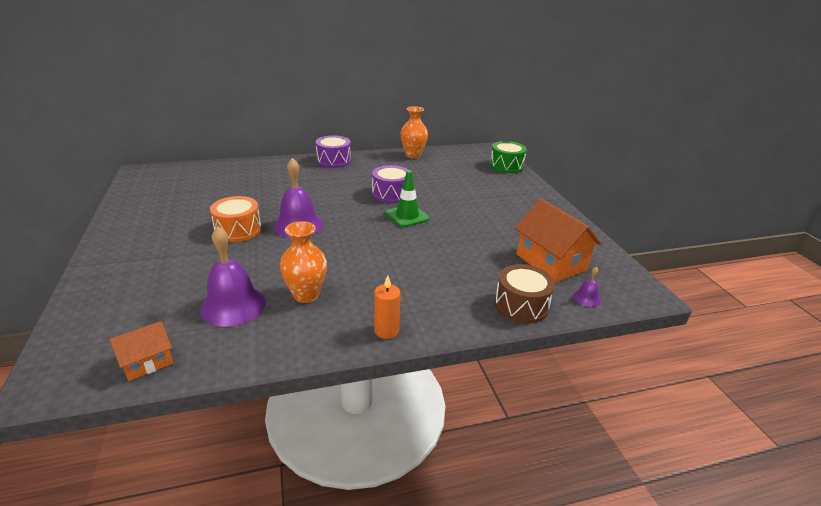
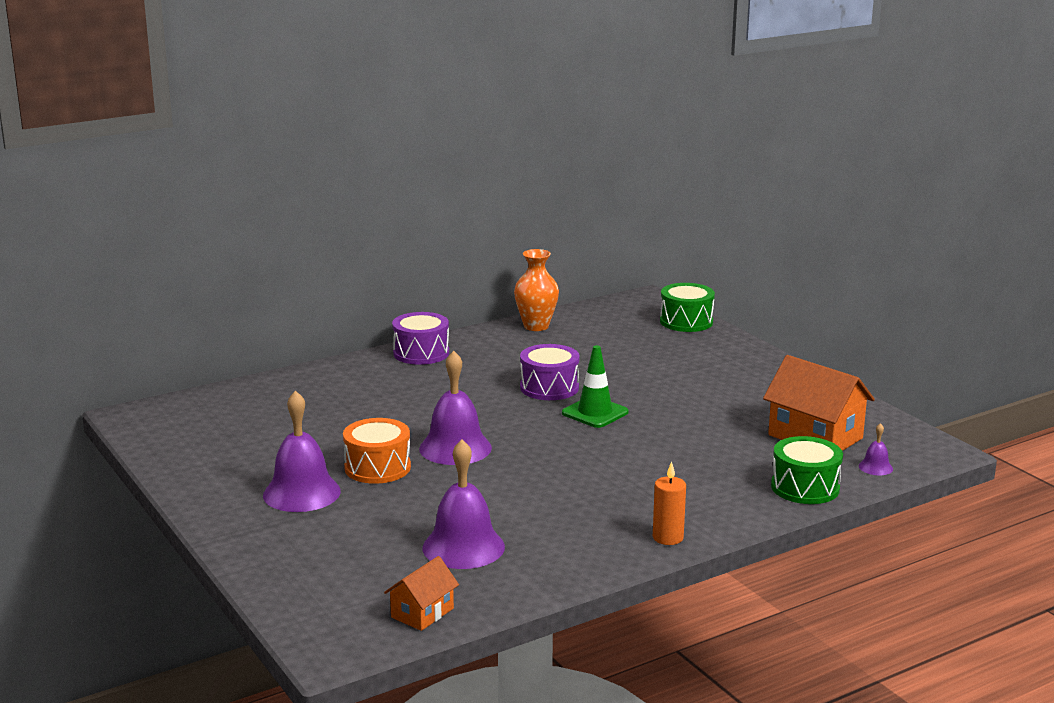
camera: 15 degrees left, 10 degrees down
orange vase [280,221,327,303] -> none
brown drum [495,264,555,324] -> green drum [771,436,843,504]
none -> purple bell [263,391,341,512]

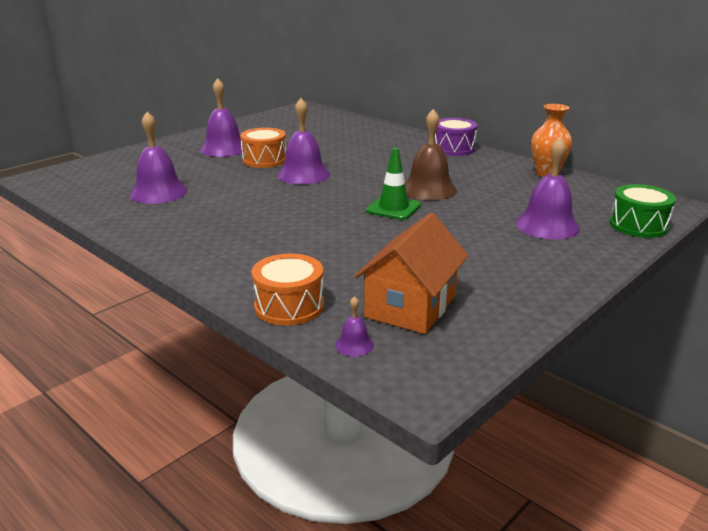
camera: 75 degrees right, 5 degrees up
orange house [384,556,459,631] -> none
purple drum [520,344,580,400] -> brown bell [405,109,457,200]
orange candle [653,462,686,545] -> none
green drum [771,436,843,504] -> orange drum [251,254,324,325]
none -> purple bell [515,137,580,239]

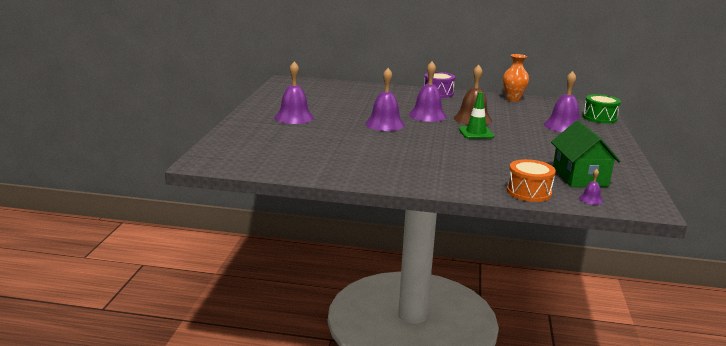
camera: 35 degrees left, 5 degrees down
purple bell [130,111,188,204] -> purple bell moved to [409,62,447,122]
orange drum [240,128,286,168] -> none
orange house [355,213,468,334] -> green house [551,120,621,187]

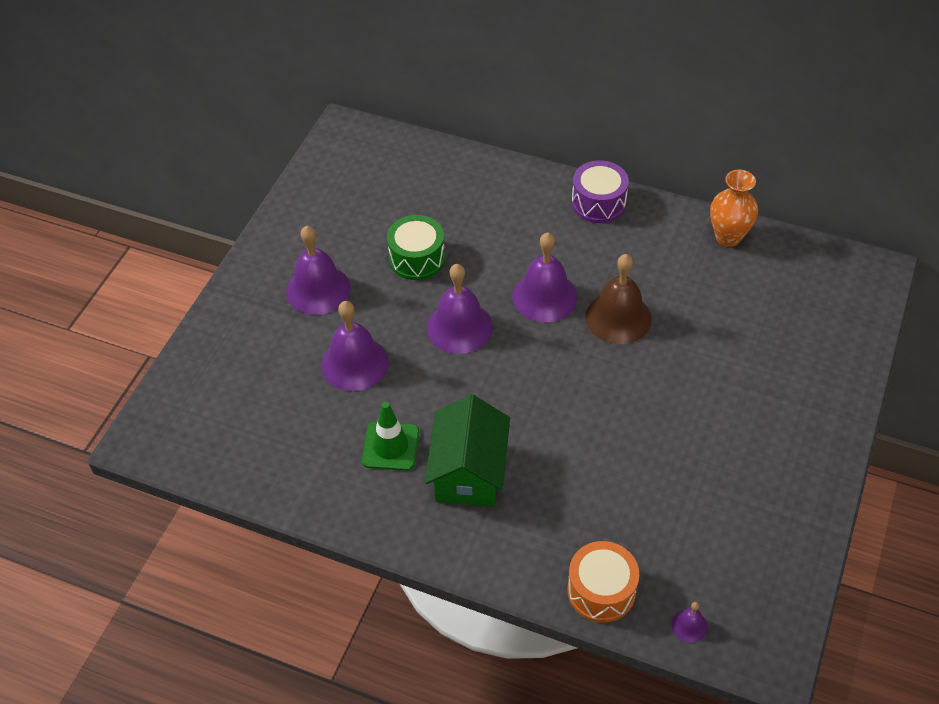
camera: 15 degrees right, 30 degrees up
green traffic cone [459,92,494,139] -> green traffic cone moved to [362,402,419,471]
purple bell [544,71,580,132] -> purple bell moved to [321,301,389,391]
green house [551,120,621,187] -> green house moved to [425,394,510,507]
green drum [583,94,621,123] -> green drum moved to [387,215,445,280]

